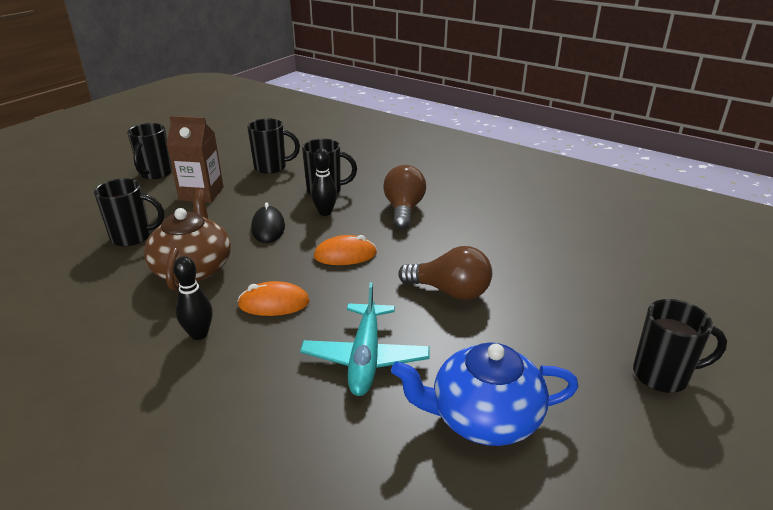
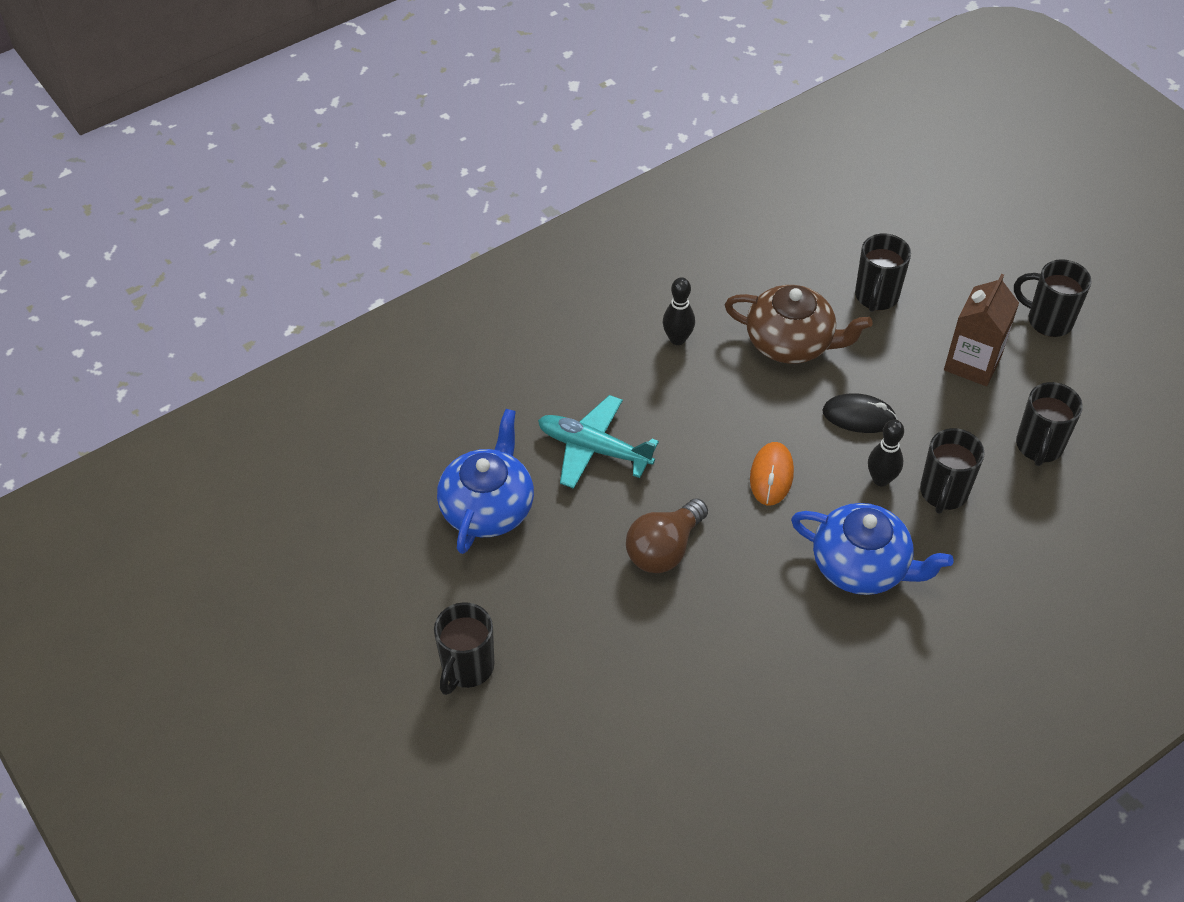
camera: 110 degrees right, 20 degrees up
orange mouse [237,281,310,316] -> none
brown light bulb [383,165,426,229] -> blue teapot [791,503,953,595]

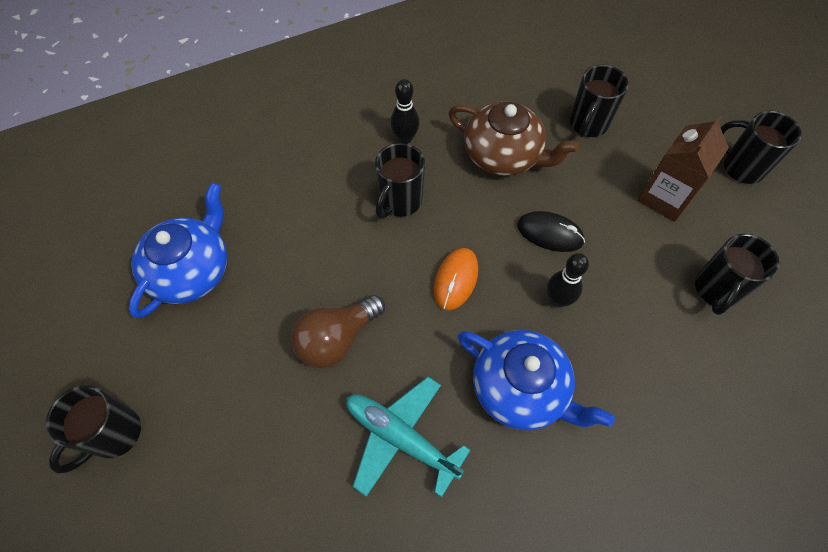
camera: 10 degrees right, 10 degrees up
turquoise plane [538,395,659,489] -> turquoise plane moved to [346,377,470,498]
black mug [920,428,985,514] -> black mug moved to [375,143,425,219]

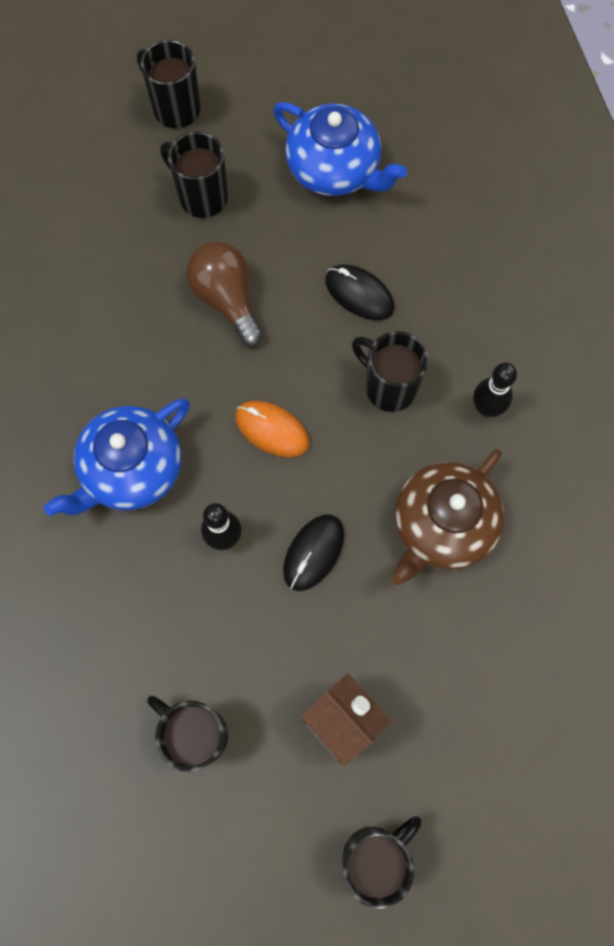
camera: 100 degrees right, 10 degrees up
turquoise plane [346,377,470,498] -> none
black mug [570,65,629,137] -> black mug moved to [160,131,228,218]
none -> black mouse [325,265,394,320]

